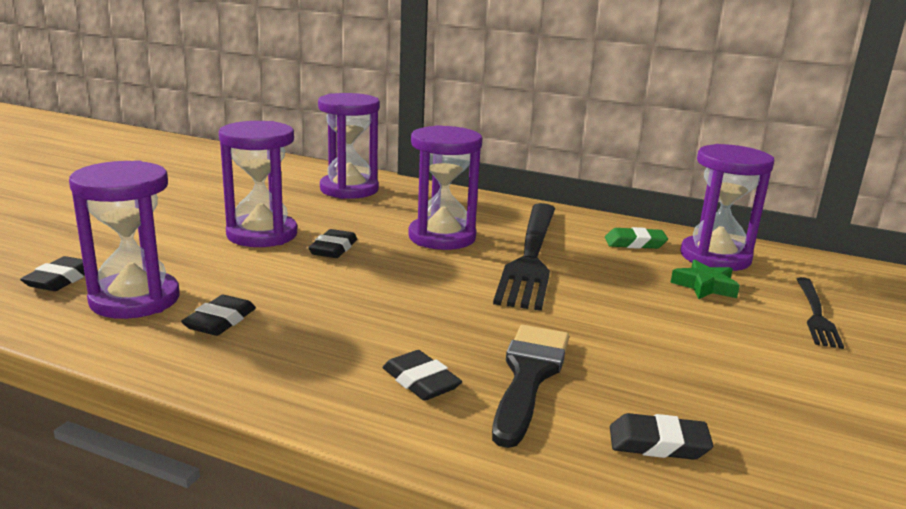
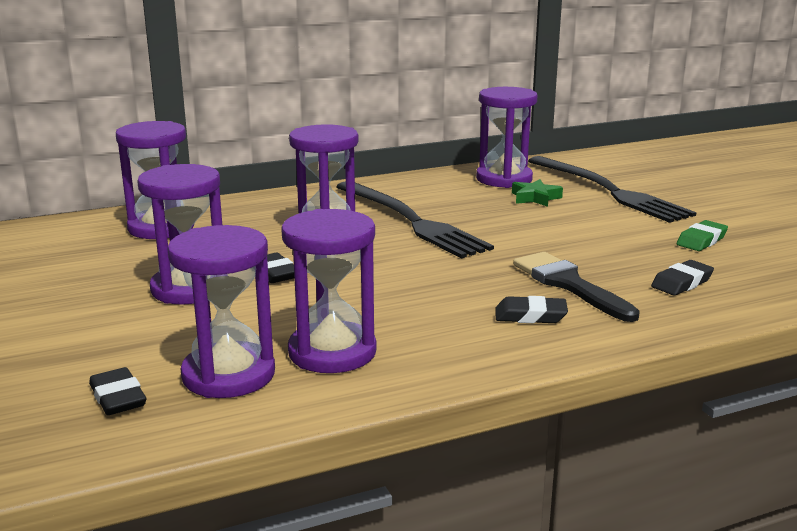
camera: 45 degrees left, 0 degrees up
black eraser [181,295,256,336] -> purple hourglass [281,209,377,373]
green eraser [605,227,668,249] -> green eraser moved to [677,220,728,251]
black fork [796,277,844,349] -> black fork [528,156,696,223], size x1.95

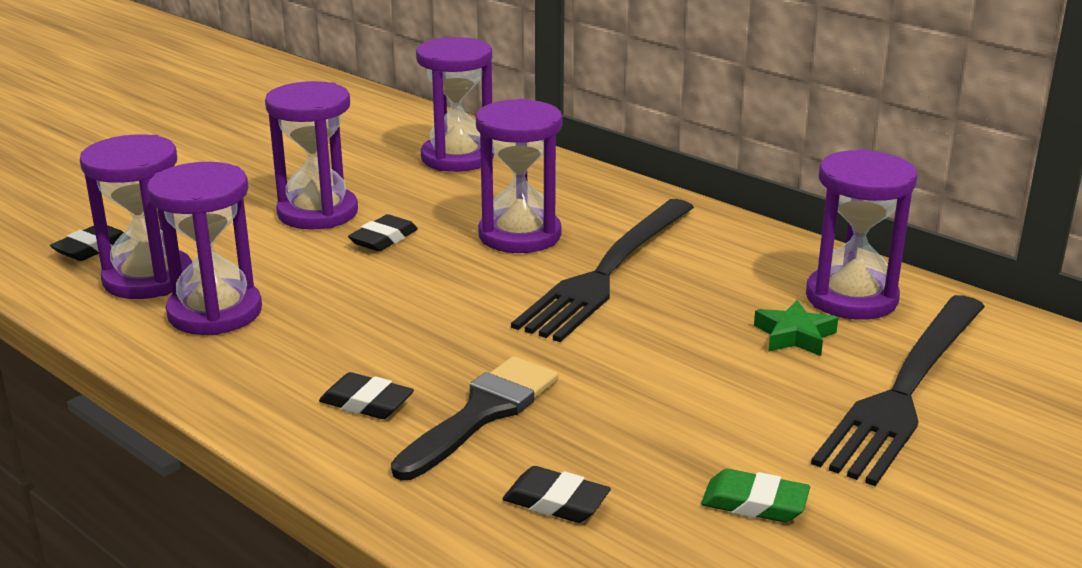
camera: 65 degrees right, 5 degrees up
black eraser [496,296,568,323] -> black eraser turned 45 degrees counterclockwise [319,372,414,419]

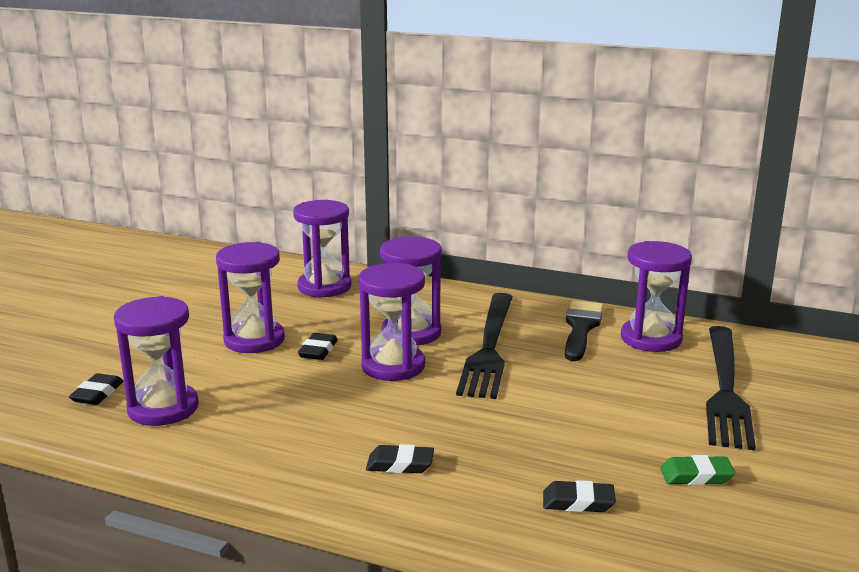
camera: 20 degrees left, 5 degrees down
purple hourglass [147,162,262,335] -> purple hourglass moved to [359,263,425,381]
black brush [391,356,558,480] -> black brush moved to [565,300,603,361]
green star [754,300,838,356] -> none

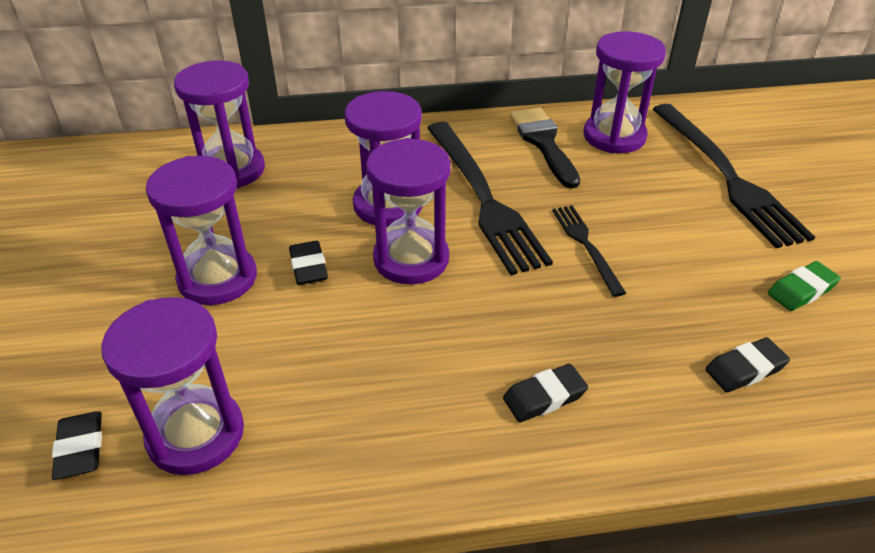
camera: 30 degrees left, 20 degrees up
none -> black fork [552,205,626,297]

